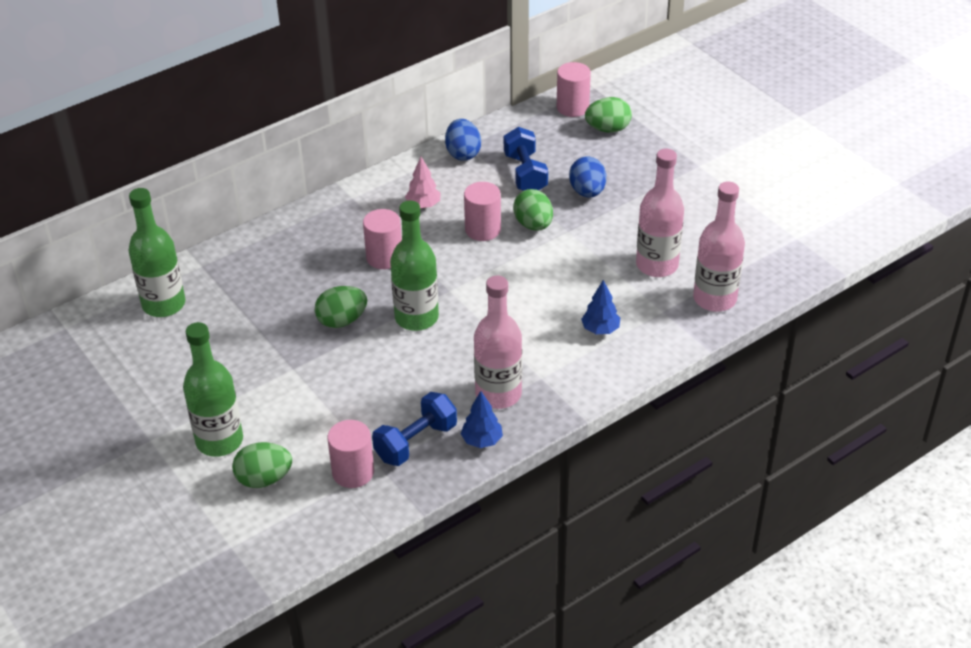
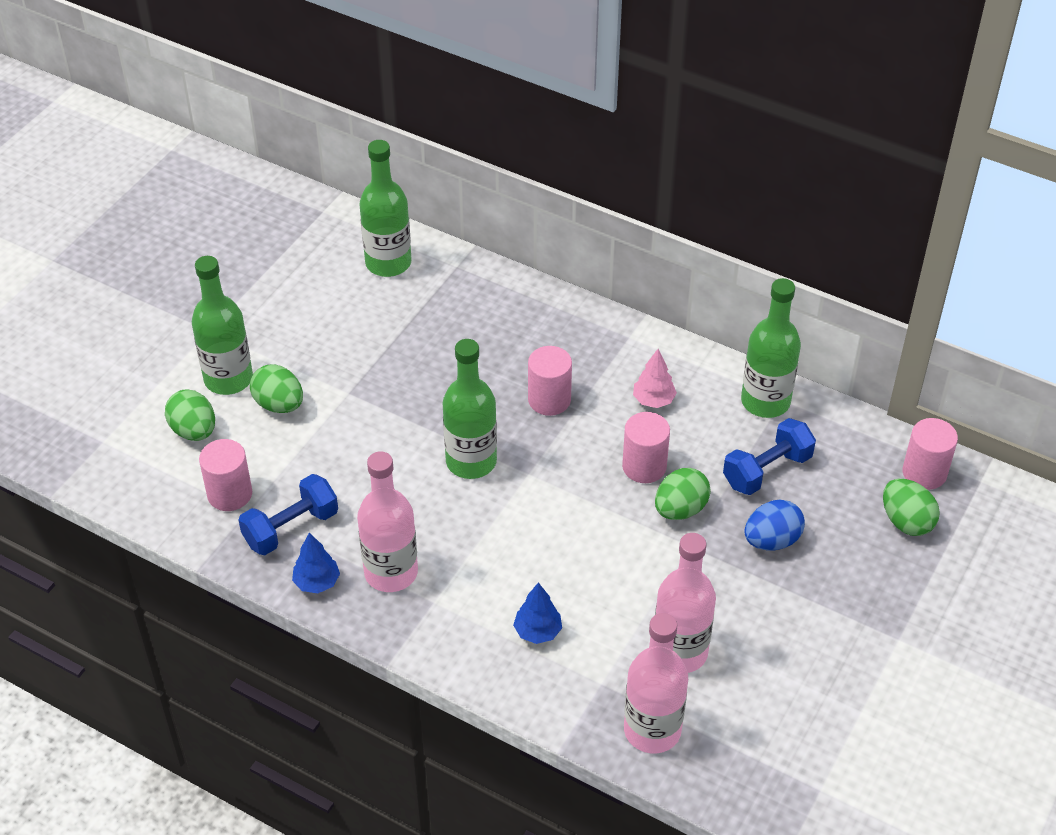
camera: 65 degrees right, 5 degrees up
green egg [315,286,367,328] -> green egg moved to [250,364,303,413]
blue dumbbell [372,392,457,466] -> blue dumbbell turned 60 degrees counterclockwise [238,474,338,555]
blue egg [445,119,481,161] -> green bottle [741,278,801,418]

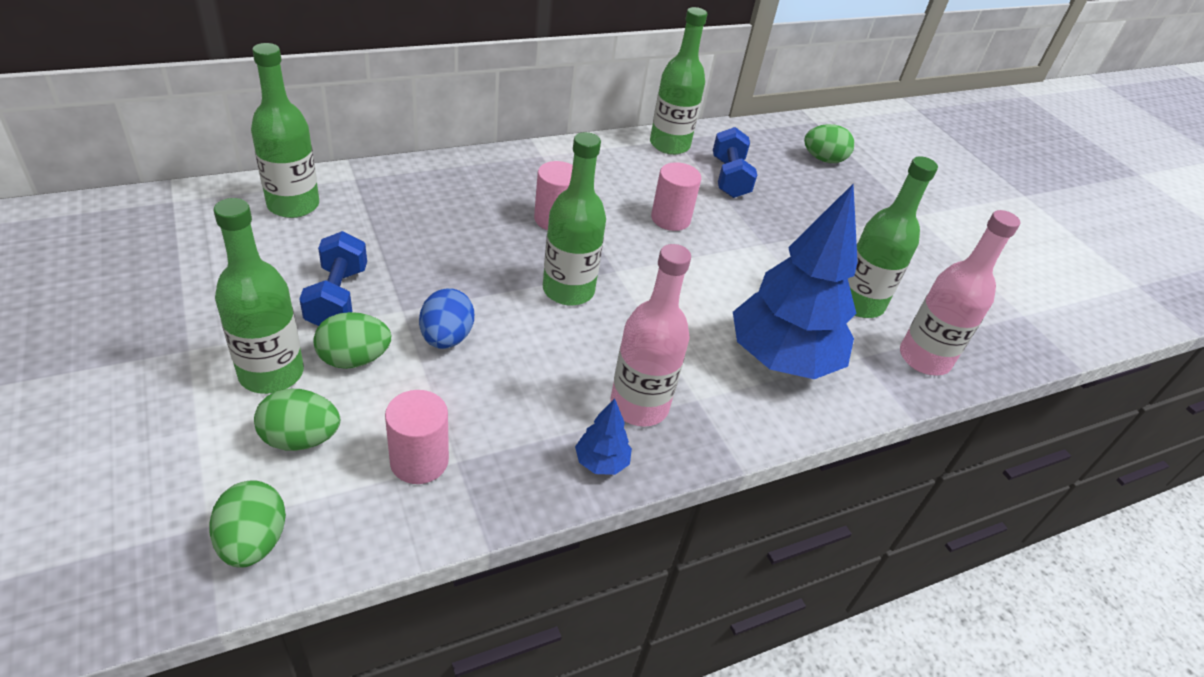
camera: 60 degrees left, 5 degrees down
blue dumbbell [238,474,338,555] -> blue dumbbell moved to [299,231,367,326]
blue tree [513,582,562,644] -> blue tree [733,184,858,379], size x2.49
pink tree [633,349,677,408] -> none
green egg [655,468,711,520] -> green egg moved to [210,480,286,568]
pink bottle [655,533,716,673] -> green bottle [848,156,938,318]
blue egg [744,500,805,550] -> blue egg moved to [419,288,474,349]
pink cylinder [902,418,958,490] -> none

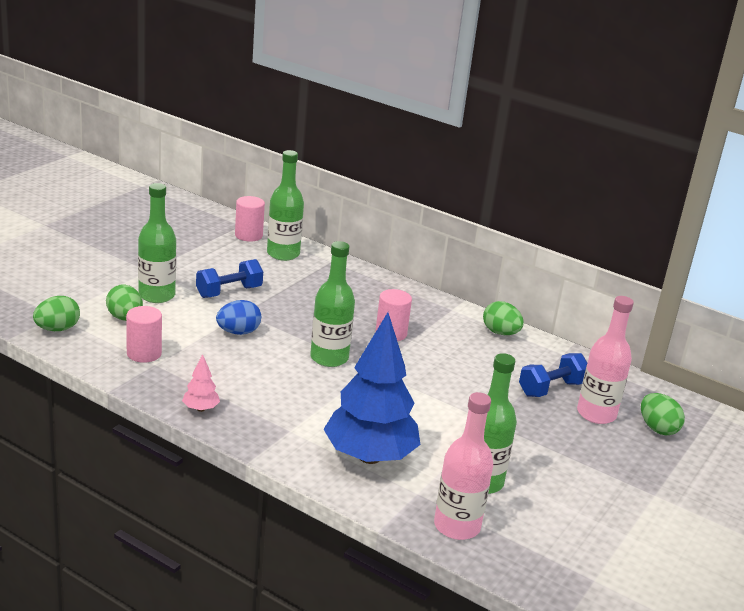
camera: 60 degrees right, 15 degrees down
green egg [313,312,391,369] -> green egg moved to [483,301,524,335]
blue tree [575,398,632,475] -> pink tree [182,354,220,412]
pink bottle [610,244,691,427] -> pink bottle moved to [577,296,634,424]
green bottle [650,7,707,155] -> none
pink cylinder [651,162,701,231] -> pink cylinder moved to [235,196,265,242]

